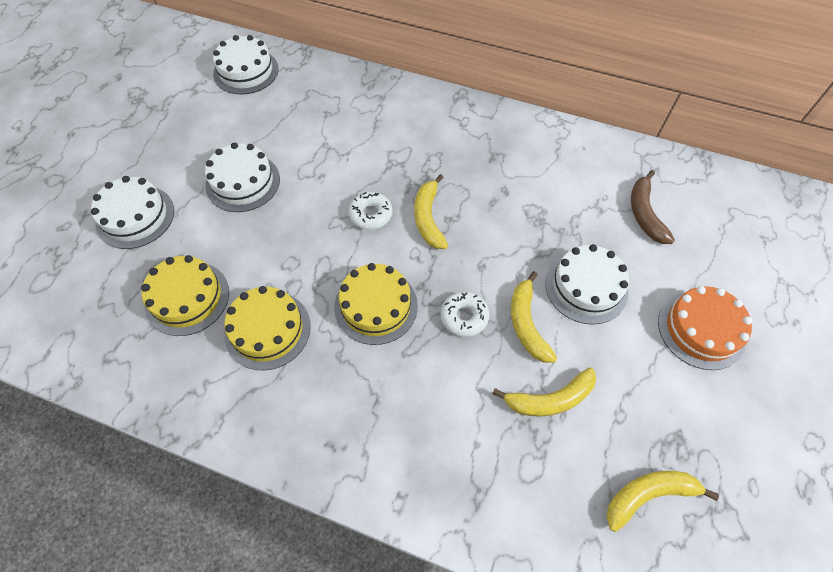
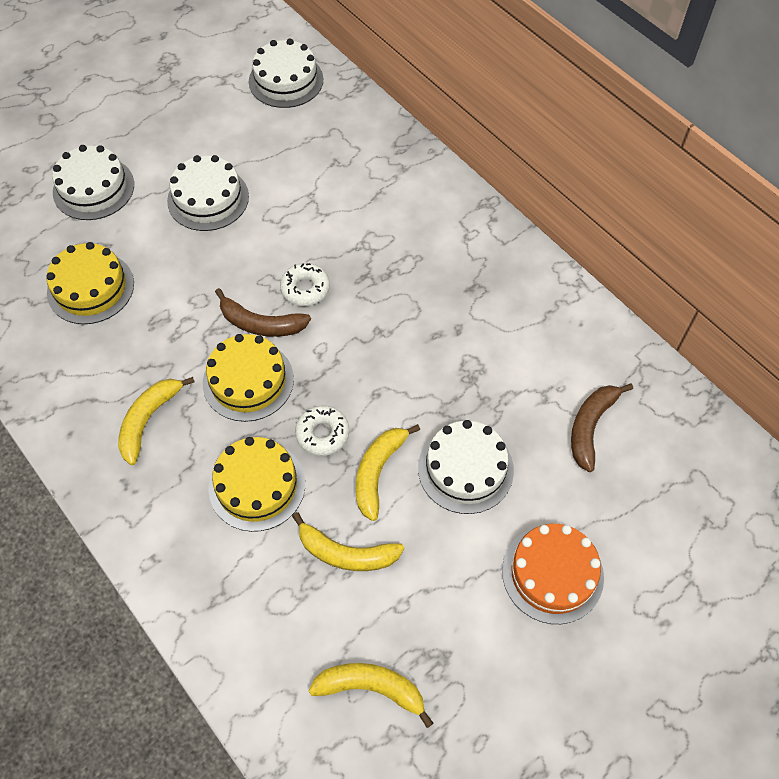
camera: 30 degrees right, 0 degrees up
yellow cake [224,286,311,370] -> yellow cake moved to [209,437,305,532]
yellow banana [414,174,448,249] -> yellow banana moved to [118,377,195,465]
none -> brown banana [215,288,311,337]

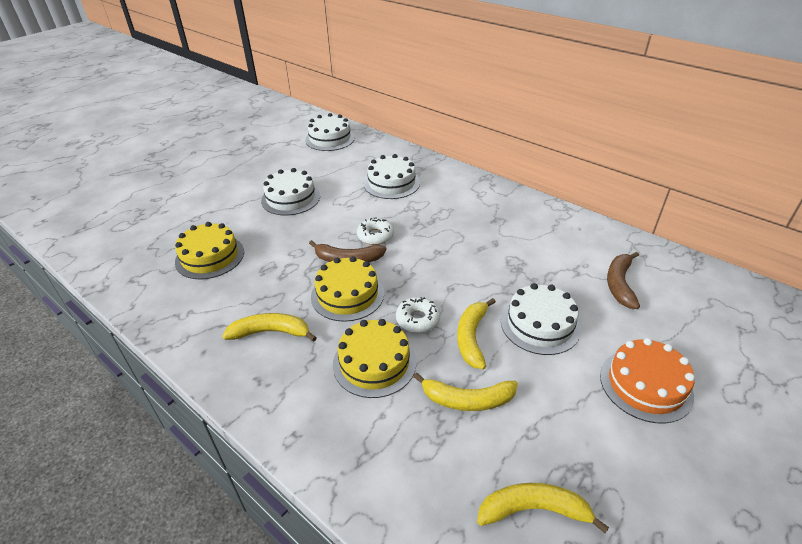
camera: 10 degrees left, 20 degrees down
white cake [52,145,134,220] -> white cake moved to [364,154,420,199]
yellow banana [118,377,195,465] -> yellow banana turned 75 degrees clockwise [222,313,317,342]

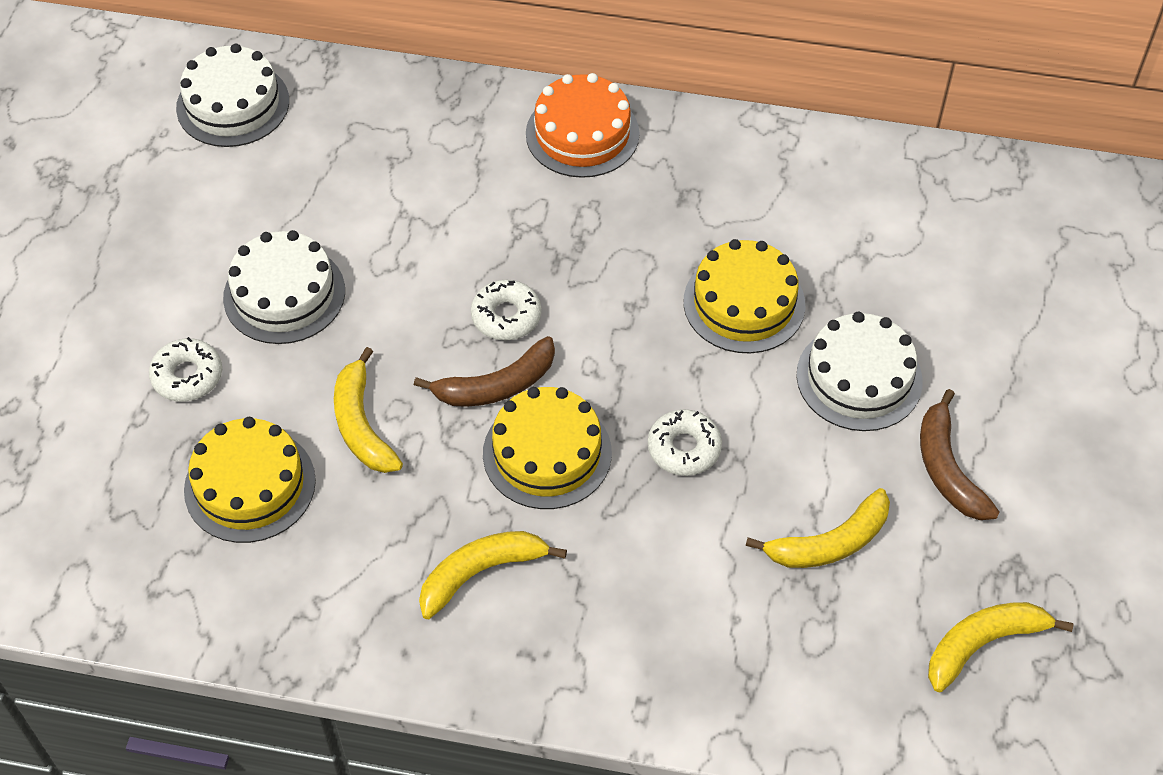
camera: 30 degrees left, 15 degrees up
yellow cake [333,319,416,398] -> yellow cake moved to [683,239,805,353]
white cake [364,154,420,199] -> none
yellow banana [457,298,496,369] -> yellow banana moved to [334,347,403,473]
orange cake [600,338,695,423] -> orange cake moved to [526,73,640,178]
brown banana [607,252,640,309] -> brown banana moved to [920,389,999,520]
none -> white donut [149,337,222,402]

